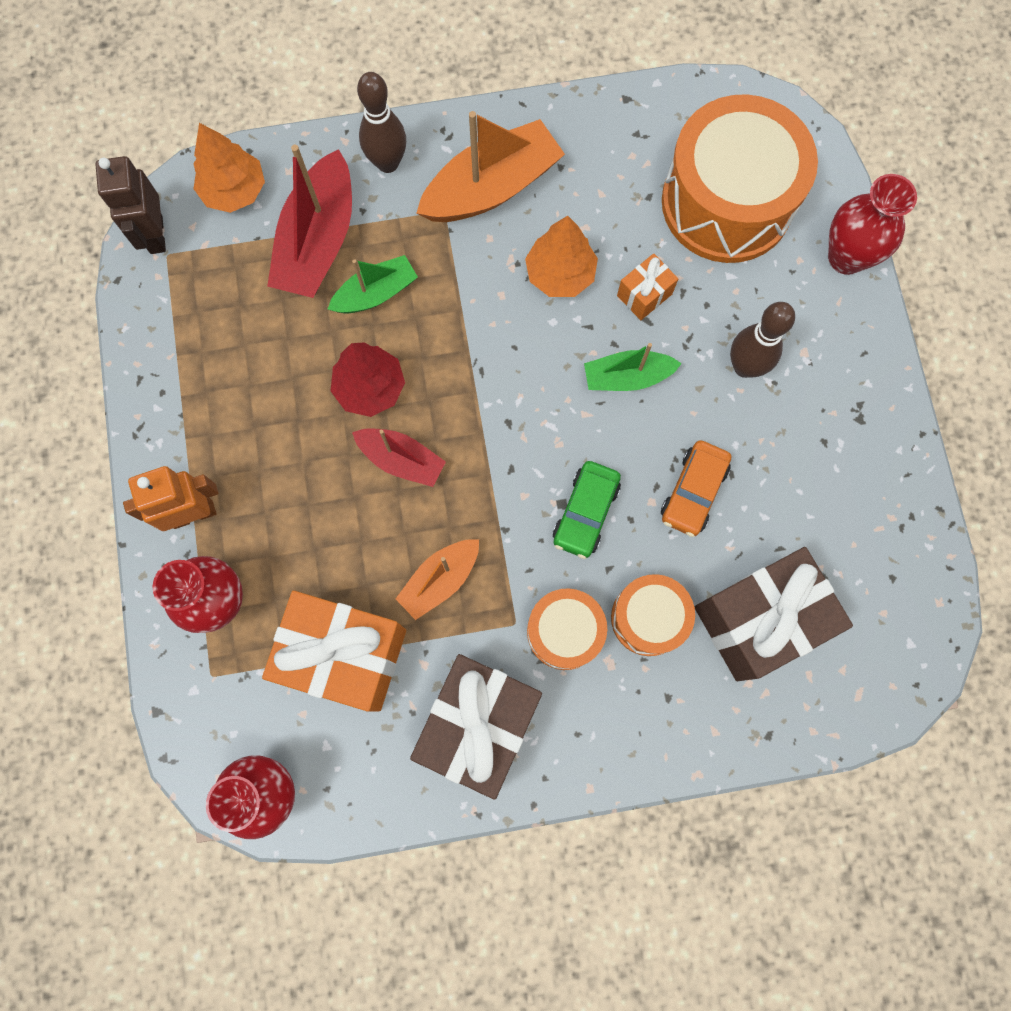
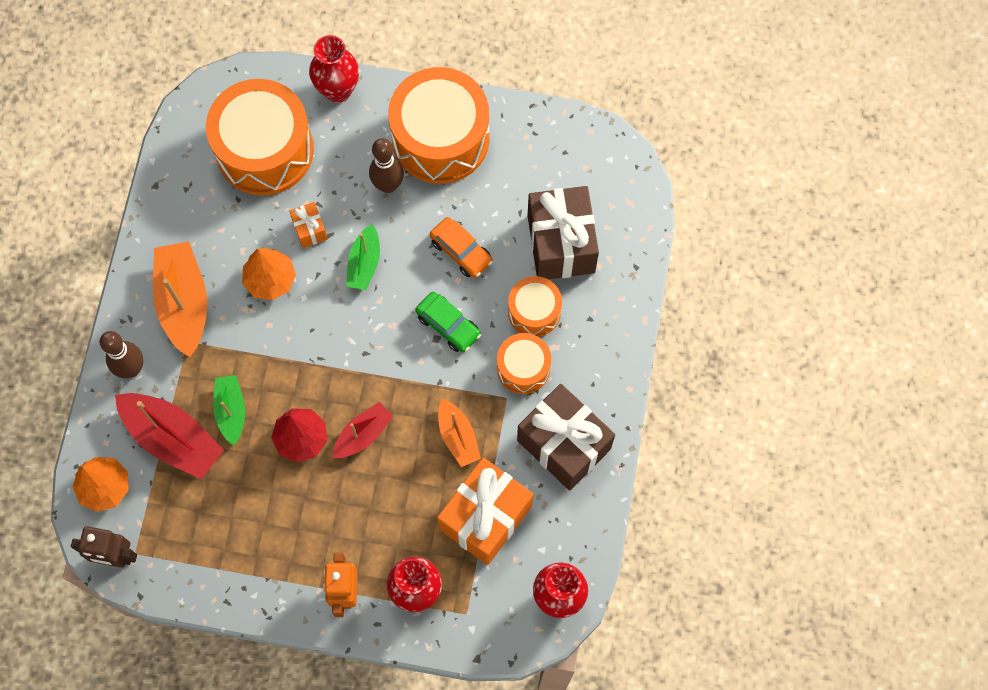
camera: 70 degrees left, 5 degrees down
none -> orange drum [388,67,489,184]

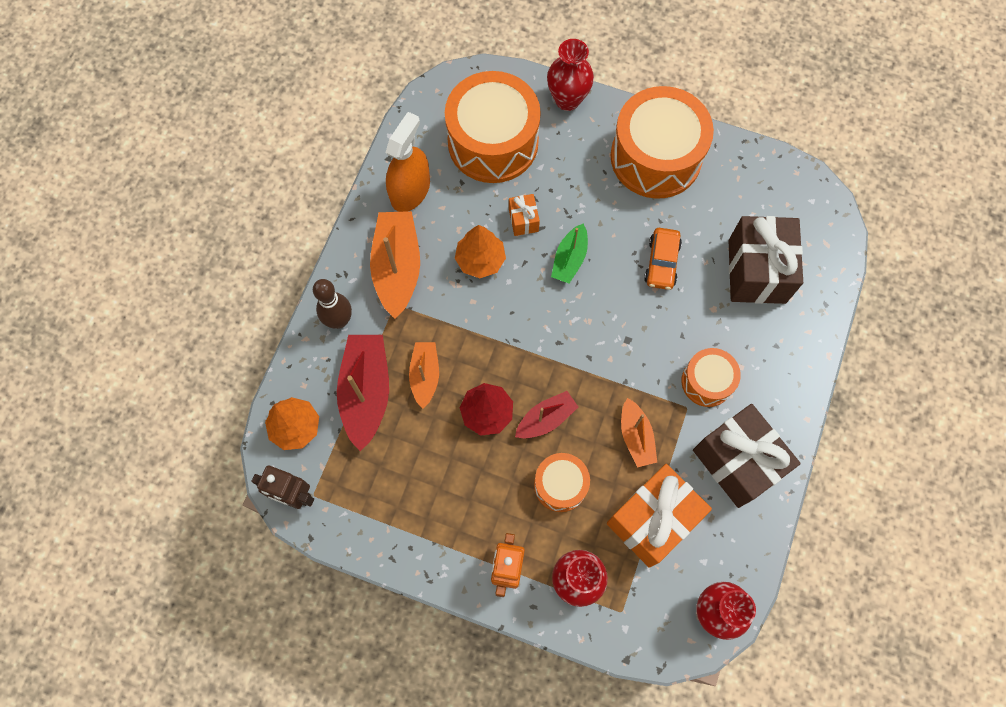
camera: 10 degrees right, 0 degrees up
red boat [115,393,224,479] -> red boat turned 135 degrees counterclockwise [337,335,389,451]
green boat [213,375,245,446] -> orange boat [409,342,439,409]
brown bowling pin [369,138,404,193] -> none
green car [416,292,481,352] -> none
orange car [430,217,493,278] -> orange car turned 45 degrees clockwise [644,228,682,290]
orange drum [508,276,562,337] -> orange drum moved to [534,453,590,512]
none -> orange spray bottle [385,112,430,212]

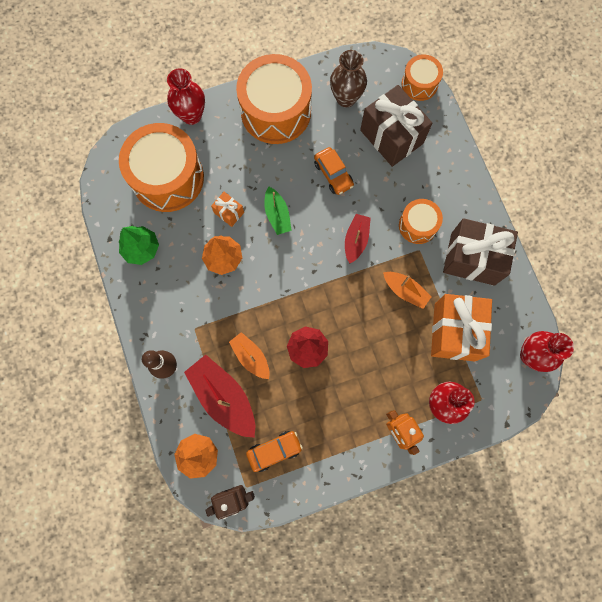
camera: 40 degrees left, 5 degrees up
orange boat [370,211,420,318] -> none
orange spray bottle [385,112,430,212] -> green tree [119,226,159,265]
red boat [515,391,578,439] -> red boat moved to [345,214,371,263]
orange drum [534,453,590,512] -> orange drum moved to [402,54,443,101]
none -> orange car [246,431,303,472]
none -> brown vase [330,50,367,107]

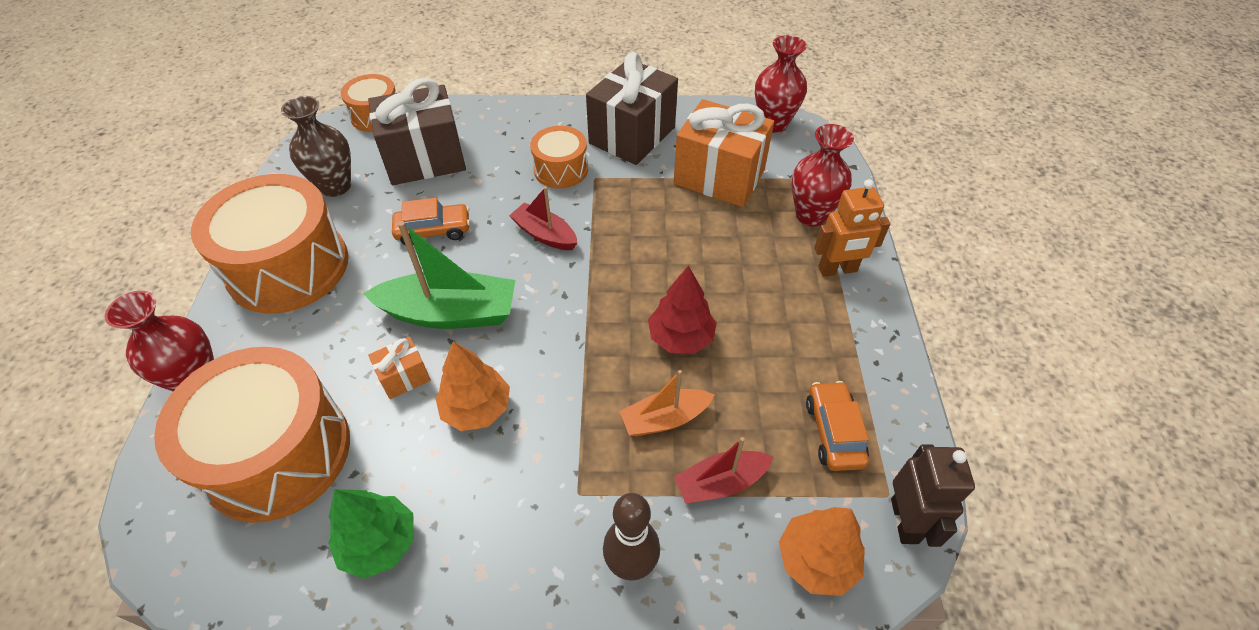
camera: 70 degrees left, 25 degrees down
red boat [184,355,255,438] -> red boat [674,437,773,504], size x0.59
green boat [264,186,292,235] -> green boat [363,221,515,329], size x1.71
orange boat [383,272,432,309] -> none

